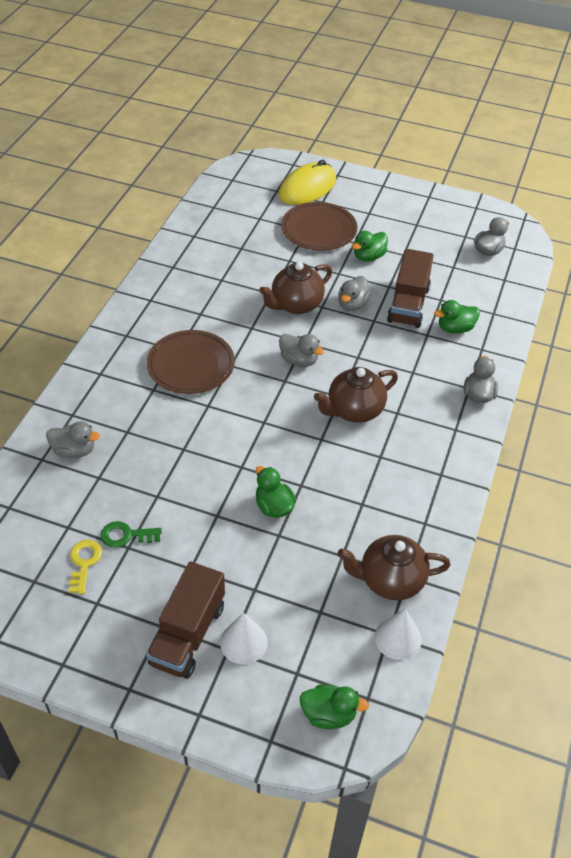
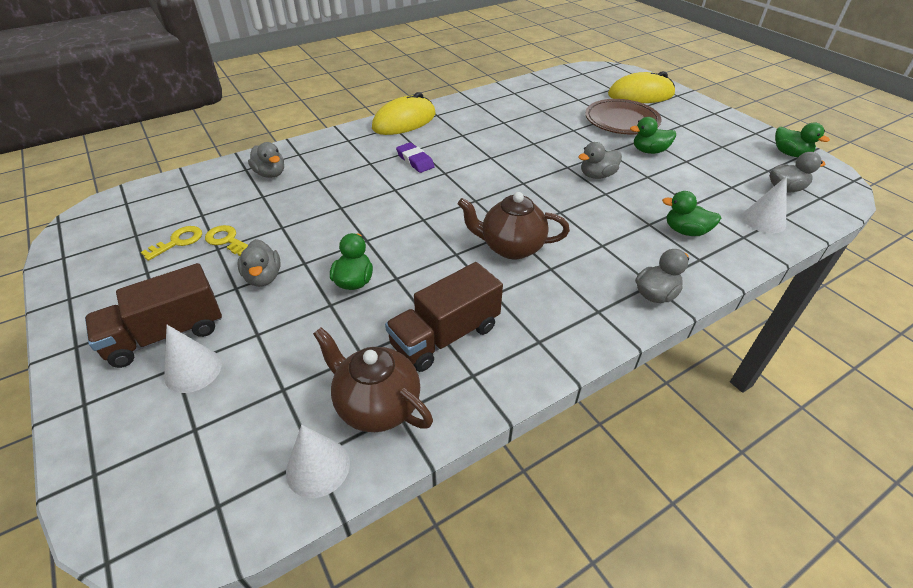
camera: 40 degrees right, 5 degrees down
green key [100,521,162,548] -> yellow key [205,225,248,256]
brown plate [147,330,235,394] -> purple eraser [396,142,435,173]
brown teapot [259,262,332,314] -> none
grey duck [279,334,324,367] -> grey duck moved to [238,239,281,287]
green duck [300,684,369,729] -> green duck moved to [775,123,830,157]
brown truck [387,249,434,328] -> brown truck moved to [385,262,503,372]
none -> yellow mouse [372,92,436,135]
none -> white cone [742,176,787,233]

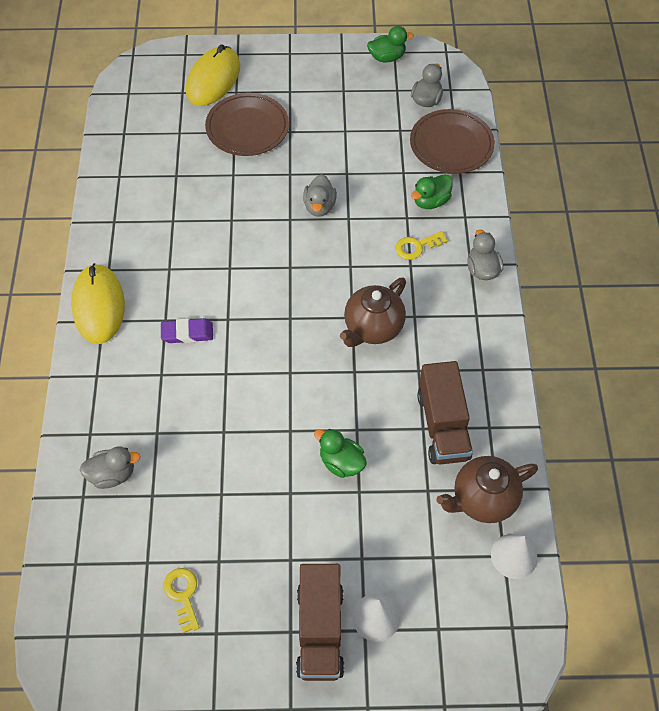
camera: 60 degrees left, 15 degrees up
yellow key [205,225,248,256] -> yellow key moved to [395,231,447,260]
grey duck [238,239,281,287] -> none
green duck [630,117,676,154] -> none
white cone [742,176,787,233] -> brown plate [410,109,495,174]

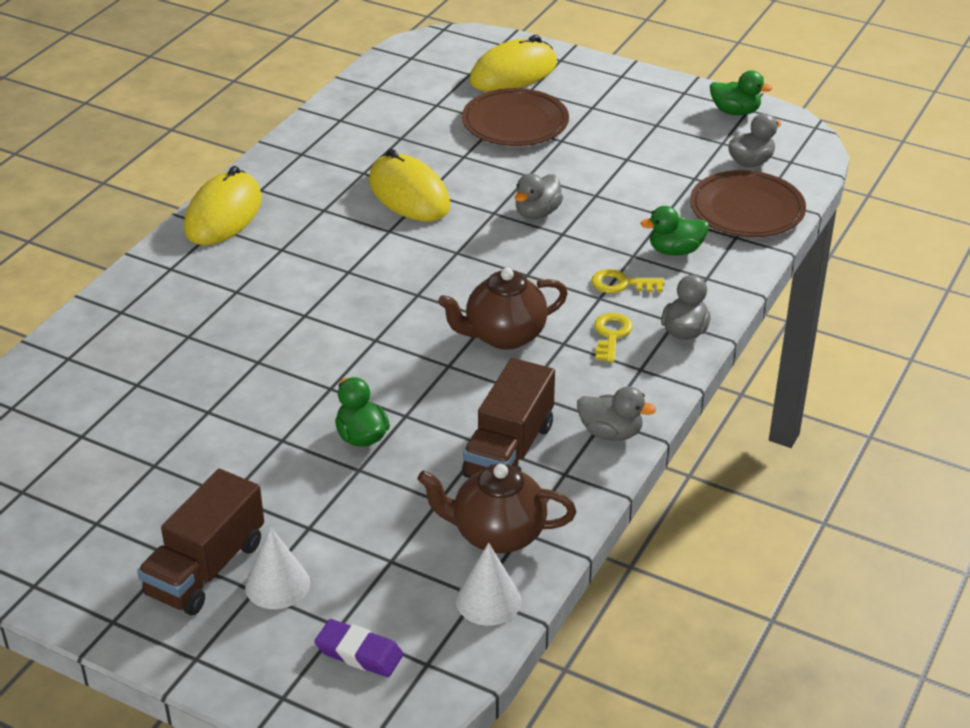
camera: 30 degrees right, 20 degrees down
grey duck [80,446,141,489] -> grey duck moved to [577,386,656,441]
purple eraser [161,318,213,343] -> purple eraser moved to [314,619,403,677]
yellow key [164,568,200,633] -> yellow key moved to [594,313,633,362]
none -> yellow mouse [369,149,450,221]

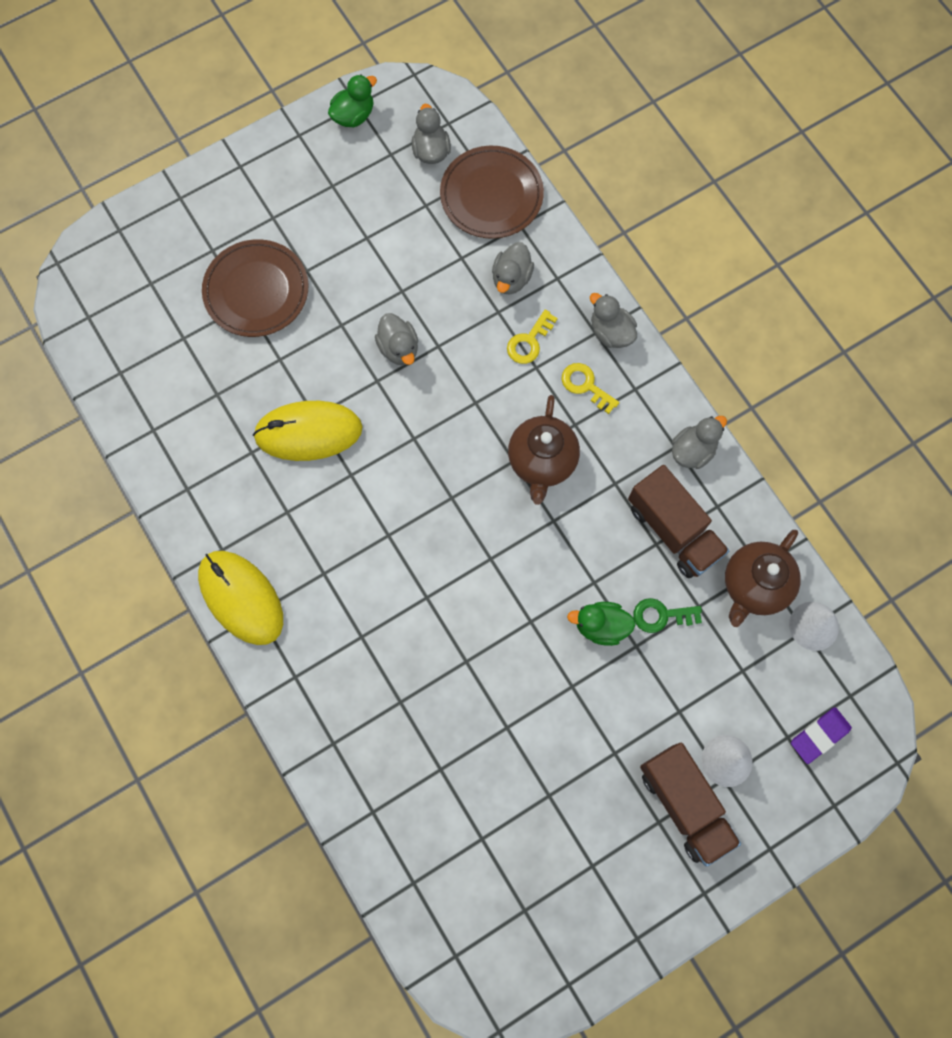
camera: 60 degrees left, 35 degrees up
yellow mouse [469,35,557,92] -> none
green duck [641,206,709,256] -> grey duck [492,242,534,295]
none -> green key [633,598,702,633]

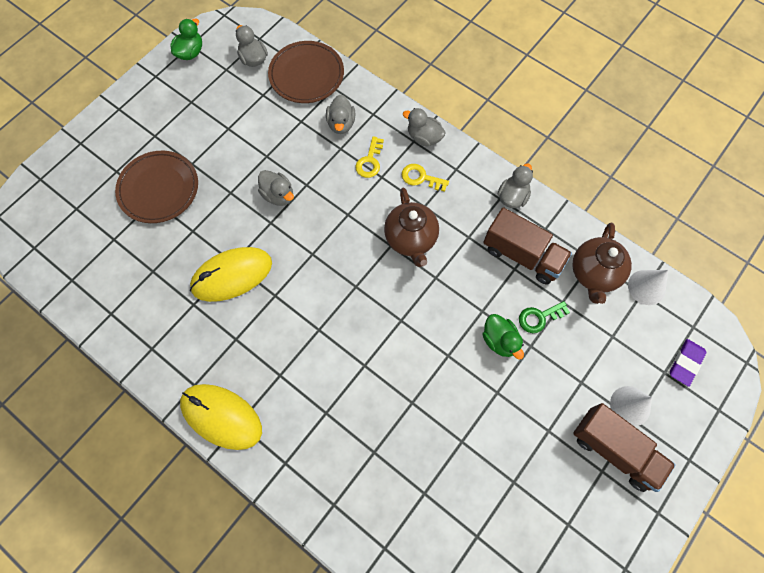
camera: 20 degrees left, 5 degrees down
green duck [567,602,636,646] -> green duck turned 105 degrees counterclockwise [483,314,524,359]

